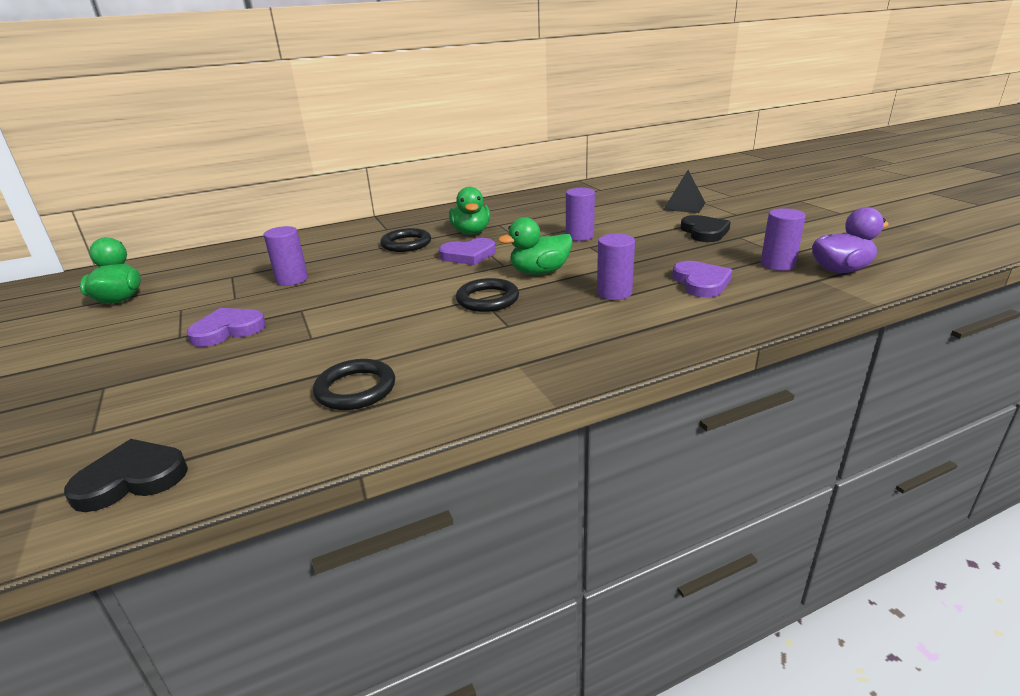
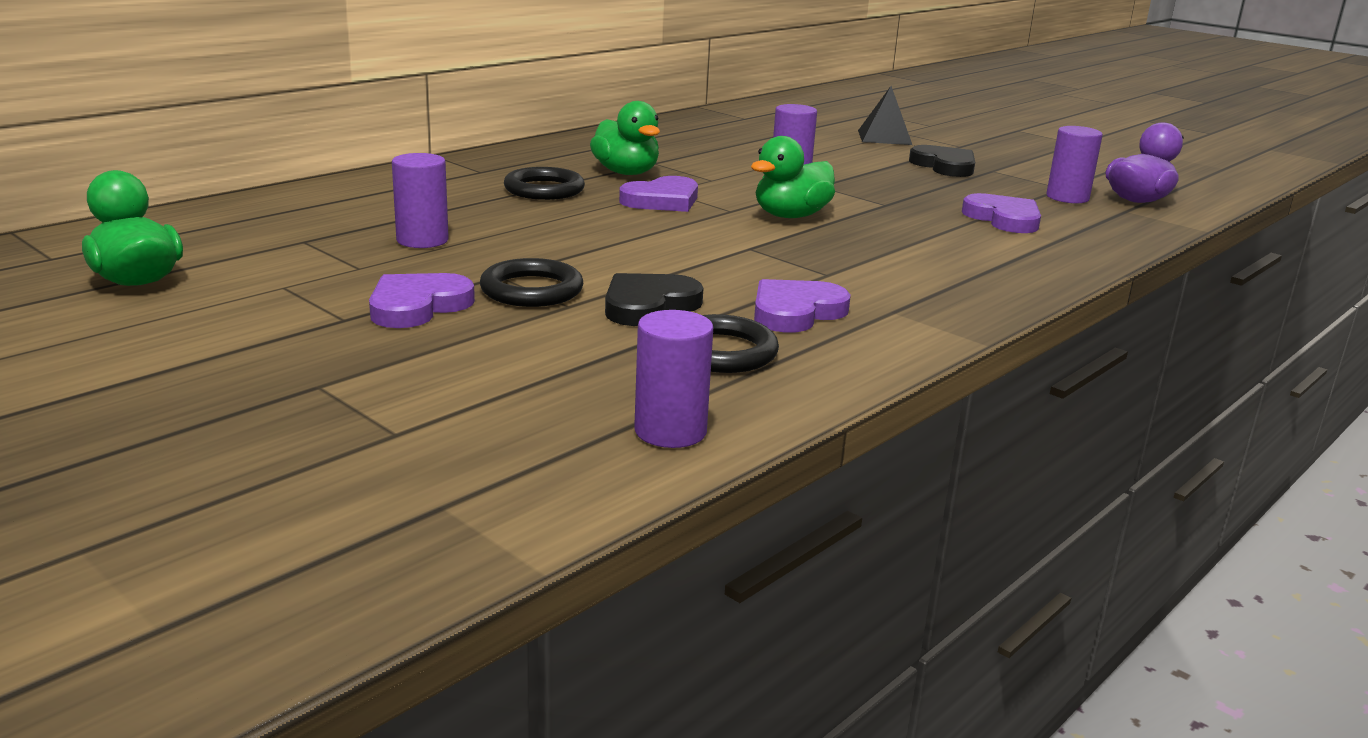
camera: 25 degrees left, 5 degrees down
black heart [64,439,188,512] -> black heart moved to [605,273,704,326]
black ring [456,278,519,312] -> black ring moved to [480,258,583,307]
purple cylinder [597,233,635,300] -> purple cylinder moved to [634,310,713,448]
none -> purple heart [754,279,851,333]

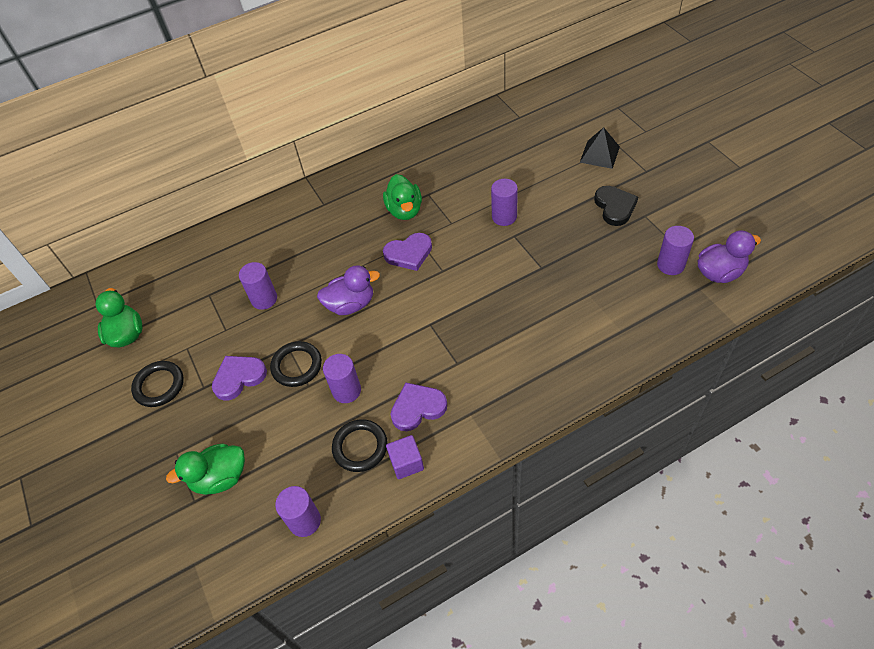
camera: 25 degrees right, 30 degrees up
black ring [504,167,585,200] -> black ring moved to [131,361,184,407]
black heart [605,273,704,326] -> purple cylinder [323,354,361,403]
green duck [751,136,835,218] -> green duck moved to [166,443,245,495]
purple heart [962,193,1041,233] -> none
none -> purple duck [317,265,380,315]
none -> purple cube [386,435,424,479]

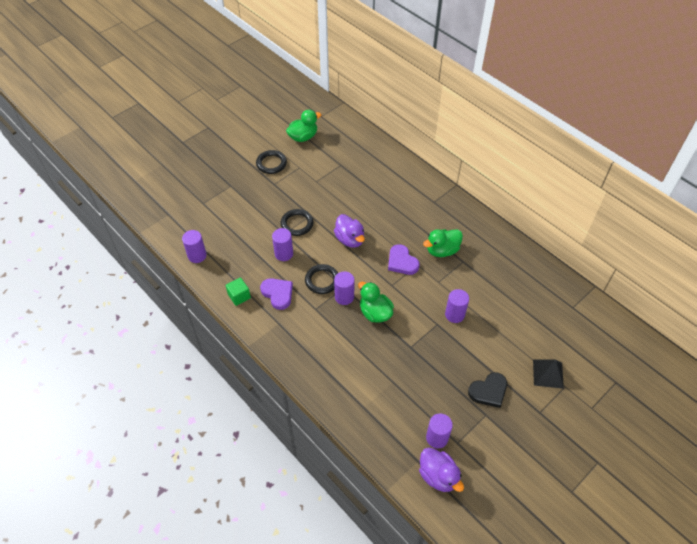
camera: 70 degrees right, 0 degrees up
green duck [166,443,245,495] -> green duck moved to [358,282,394,323]
purple heart [212,356,267,401] -> none
purple cylinder [239,262,277,310] -> purple cylinder moved to [334,271,355,305]
black ring [332,419,388,472] -> black ring moved to [305,264,338,294]
purple cube [386,435,424,479] -> green cube [226,277,251,306]

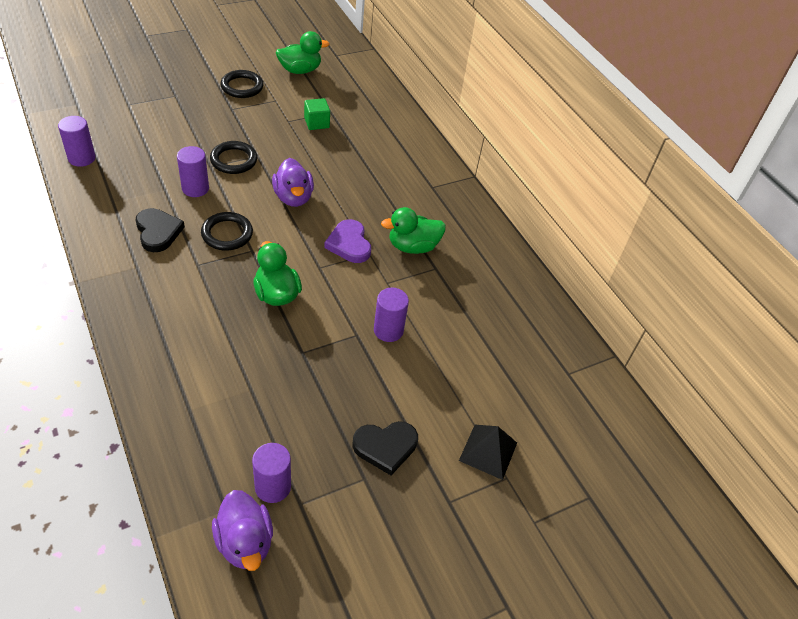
camera: 10 degrees right, 5 degrees down
green cube [226,277,251,306] -> green cube moved to [304,98,330,130]
purple heart [260,278,293,310] -> black heart [136,208,185,252]
purple cylinder [334,271,355,305] -> none

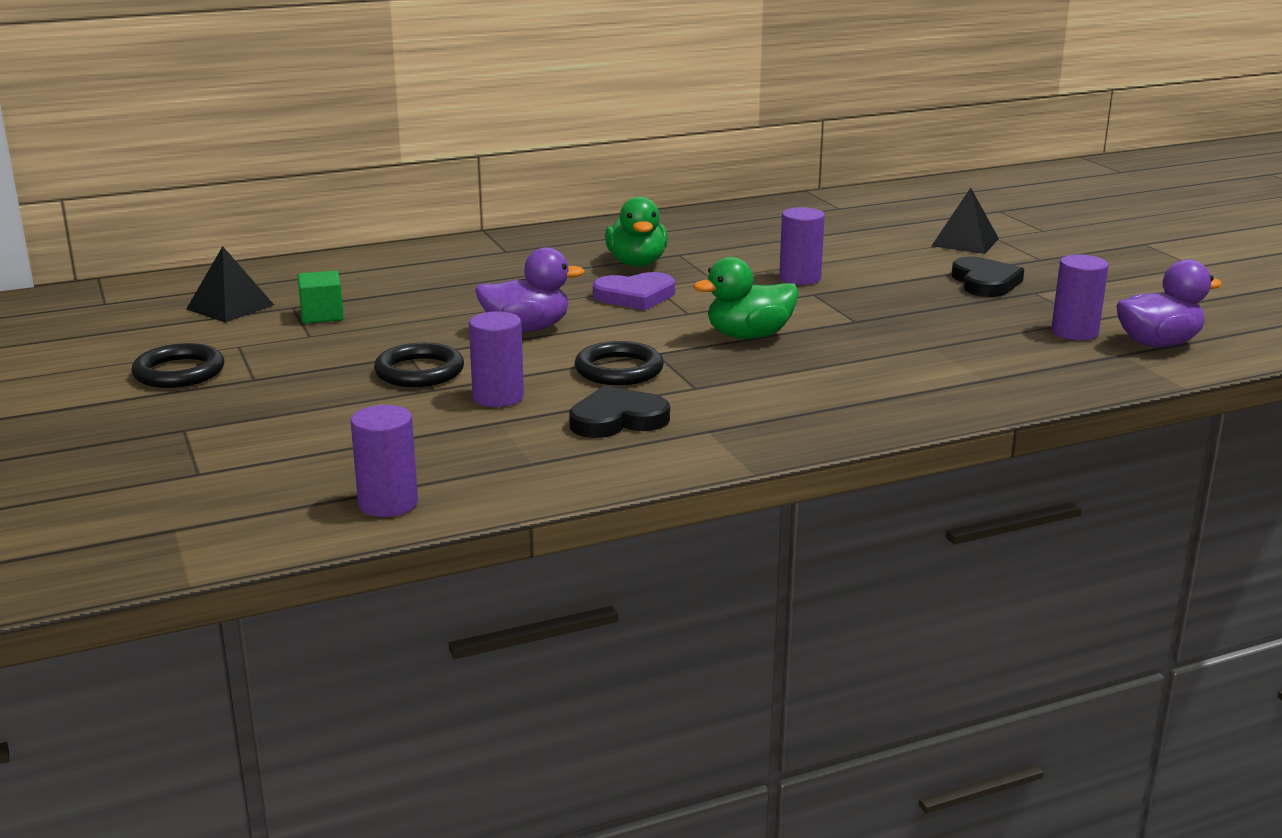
camera: 80 degrees left, 25 degrees down
green duck [276,31,330,74] -> none
none -> black pyramid [186,246,274,323]

